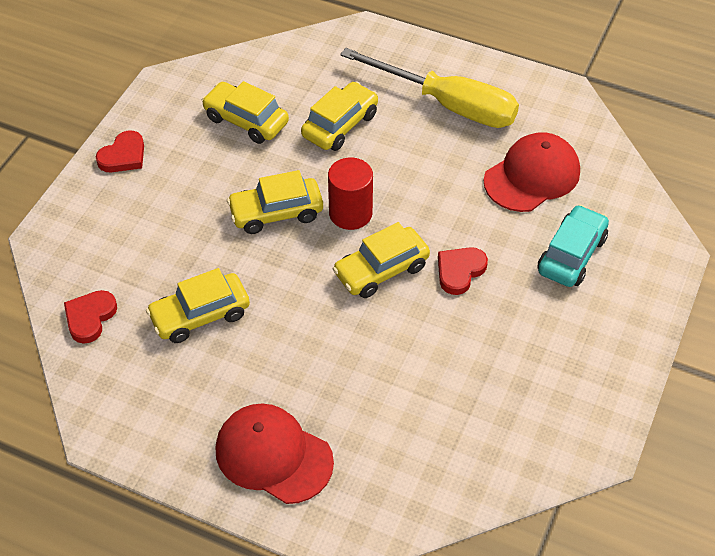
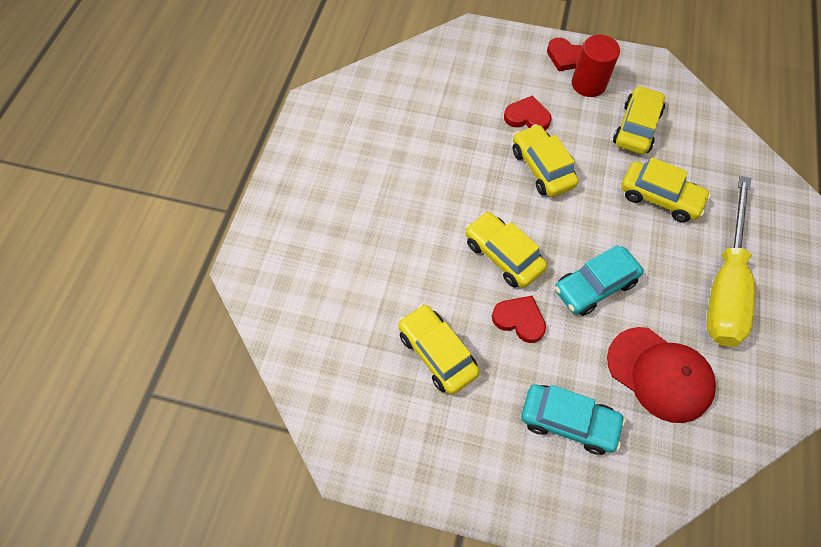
camera: 80 degrees right, 10 degrees up
red heart [64,290,117,344] -> red heart moved to [504,96,552,130]
yellow car [146,268,250,343] -> yellow car moved to [398,304,480,395]
red cap [216,403,334,504] -> none
red cylinder [328,158,373,230] -> red cylinder moved to [572,35,620,97]
none -> turquoise car [555,245,643,316]

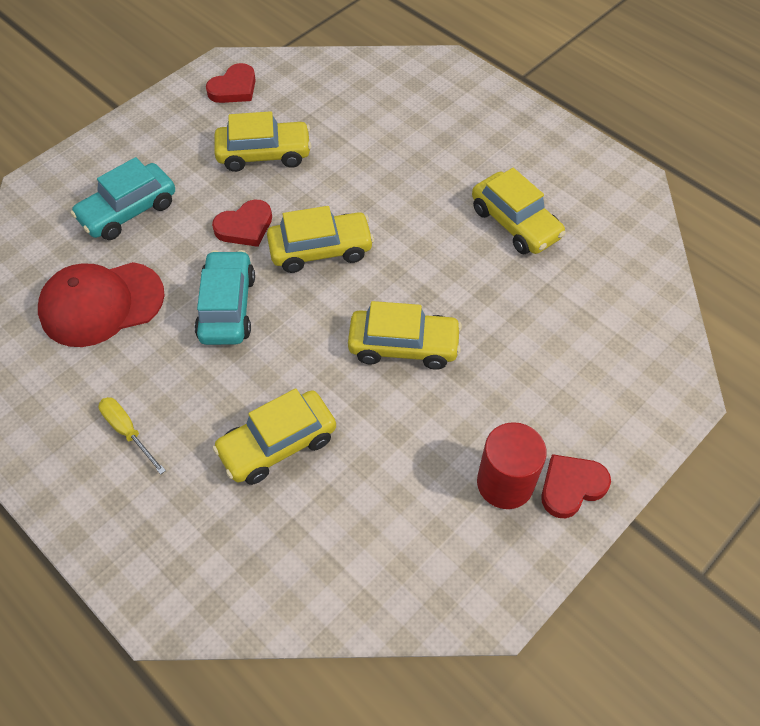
camera: 120 degrees right, 5 degrees down
red heart [504,96,552,130] -> red heart moved to [206,63,256,103]
yellow car [613,86,665,154] -> yellow car moved to [472,168,566,255]
yellow screwdriver [706,176,755,347] -> yellow screwdriver [98,397,166,475], size x0.40

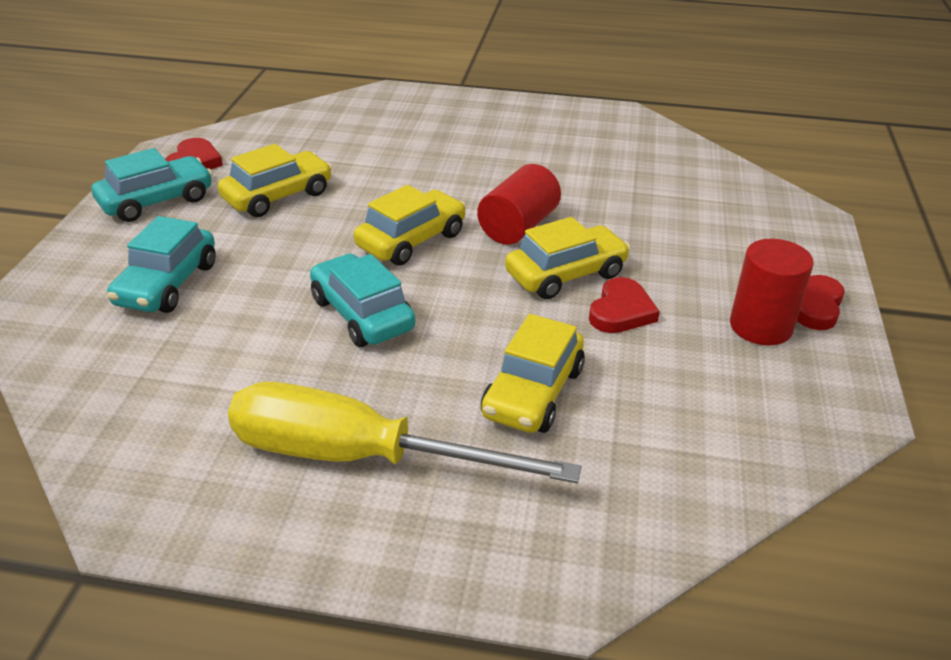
camera: 35 degrees left, 20 degrees down
red cap [38,262,165,347] -> none
yellow screwdriver [98,397,166,475] -> yellow screwdriver [228,382,581,483], size x2.47
red heart [212,199,272,247] -> red heart moved to [589,277,660,333]
yellow car [472,168,566,255] -> none
none -> turquoise car [92,148,213,222]
none -> red cylinder [477,164,561,245]

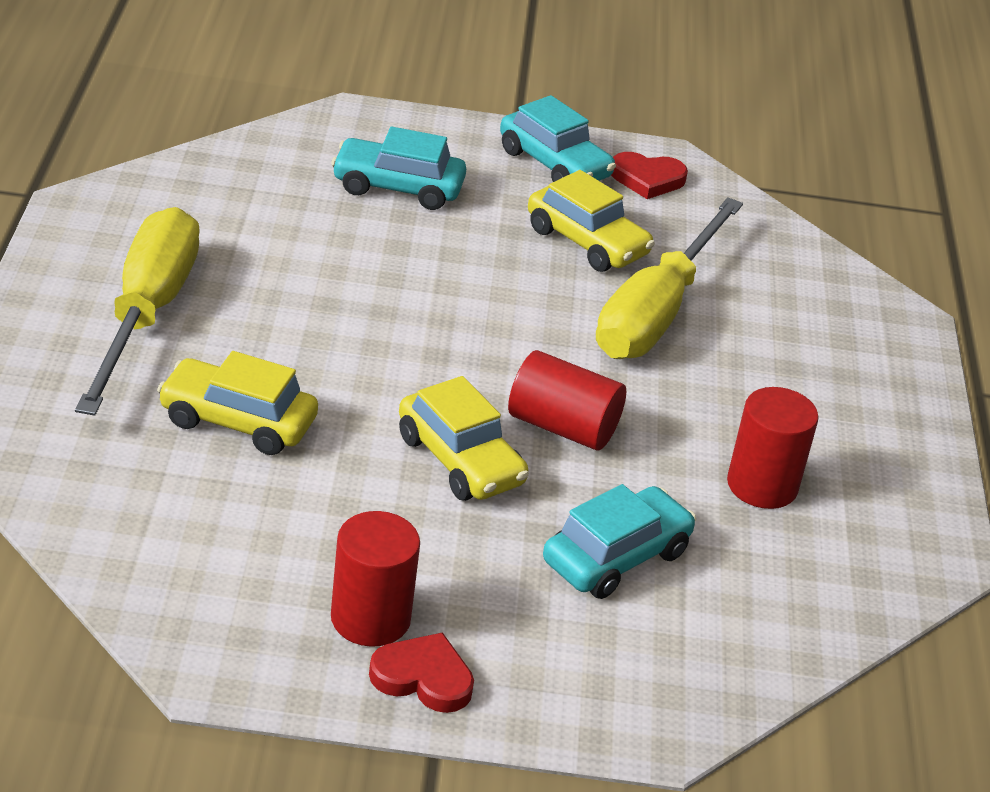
camera: 80 degrees right, 0 degrees up
turquoise car [310,254,416,347] -> turquoise car moved to [543,484,696,599]
yellow car [354,185,466,265] -> none
red heart [589,277,660,333] -> none
none -> yellow screwdriver [596,197,743,359]
none -> red cylinder [727,387,819,509]

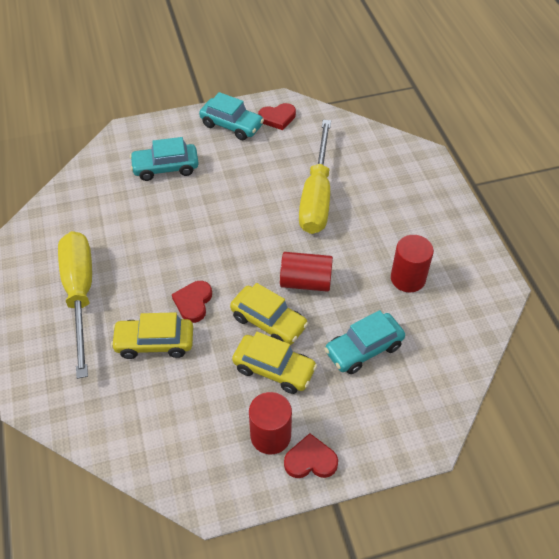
camera: 15 degrees left, 15 degrees up
yellow car [528,170,655,272] -> yellow car moved to [232,332,318,394]
turquoise car [543,484,696,599] -> turquoise car turned 150 degrees counterclockwise [324,310,405,374]
none -> red heart [172,281,212,323]

